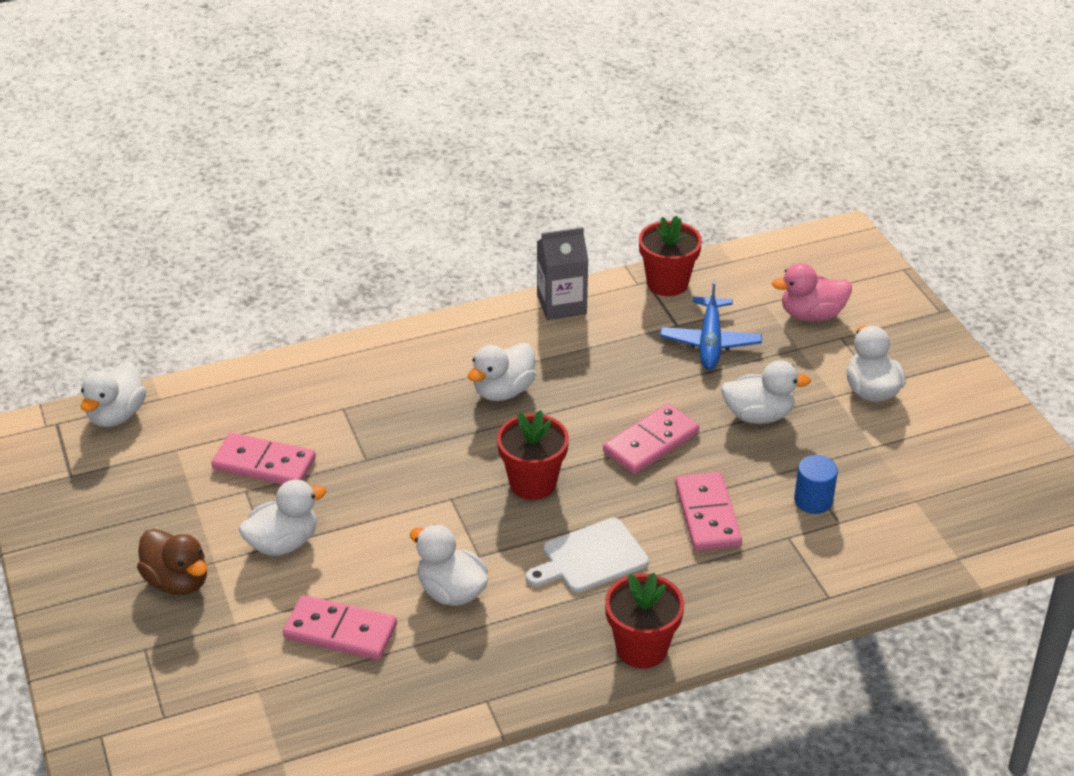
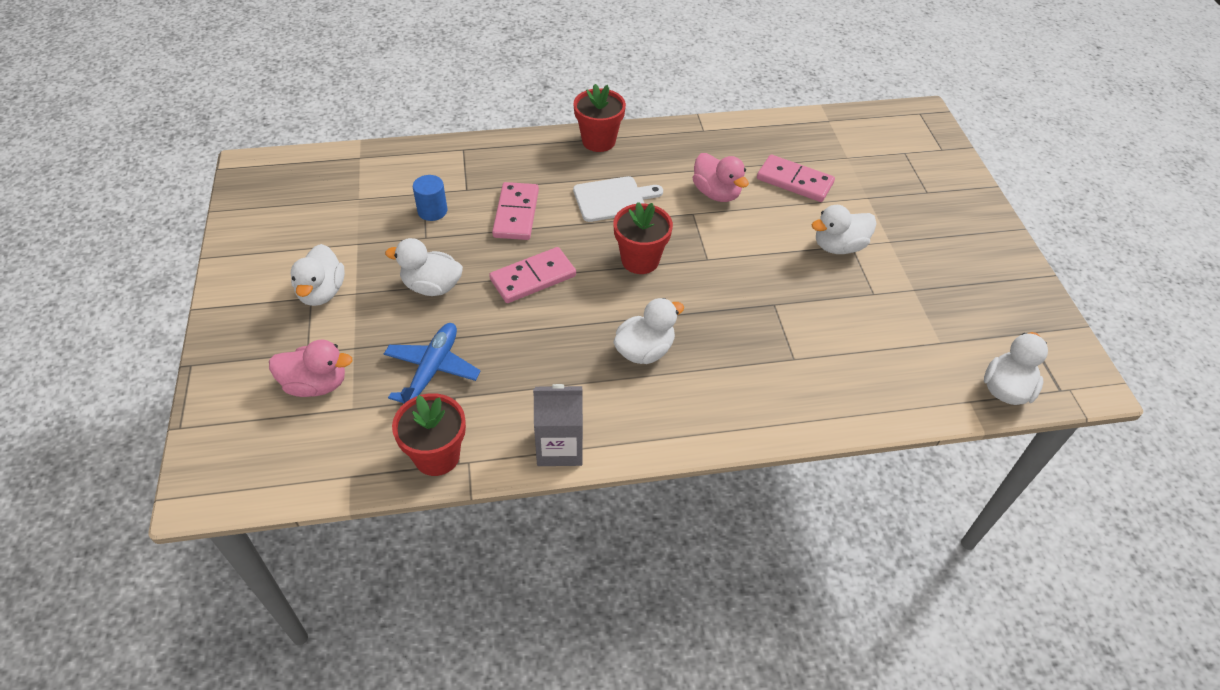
camera: 170 degrees left, 10 degrees up
brown duck [137,529,207,595] -> none
pink domino [211,433,316,484] -> none
white duck [410,524,488,606] -> pink duck [693,153,749,202]

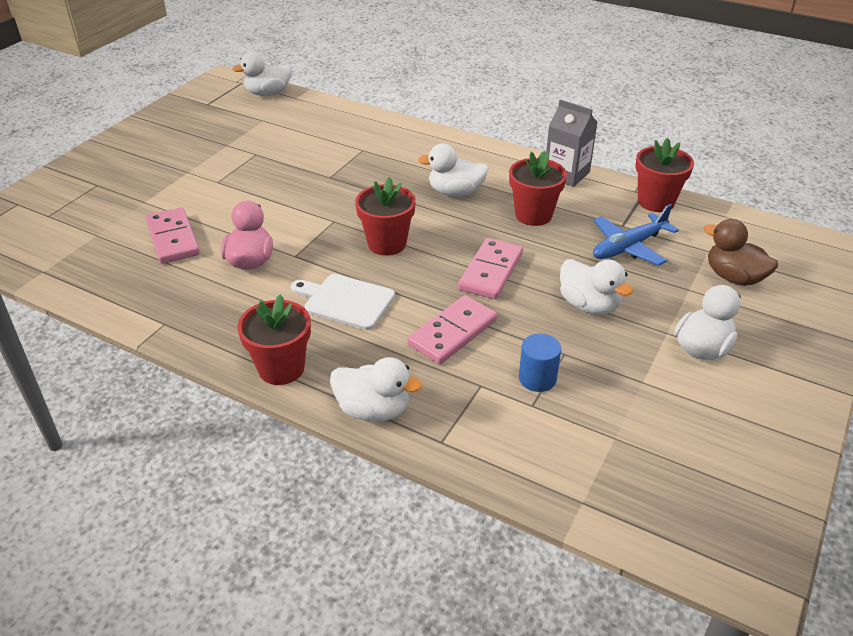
camera: 140 degrees left, 10 degrees down
pink duck [269,340,353,397] -> brown duck [703,219,778,286]
pink domino [489,247,576,303] -> pink domino turned 75 degrees counterclockwise [458,238,523,299]
white duck [811,205,877,254] -> white duck moved to [330,357,422,422]
none -> red flower pot [509,151,567,226]

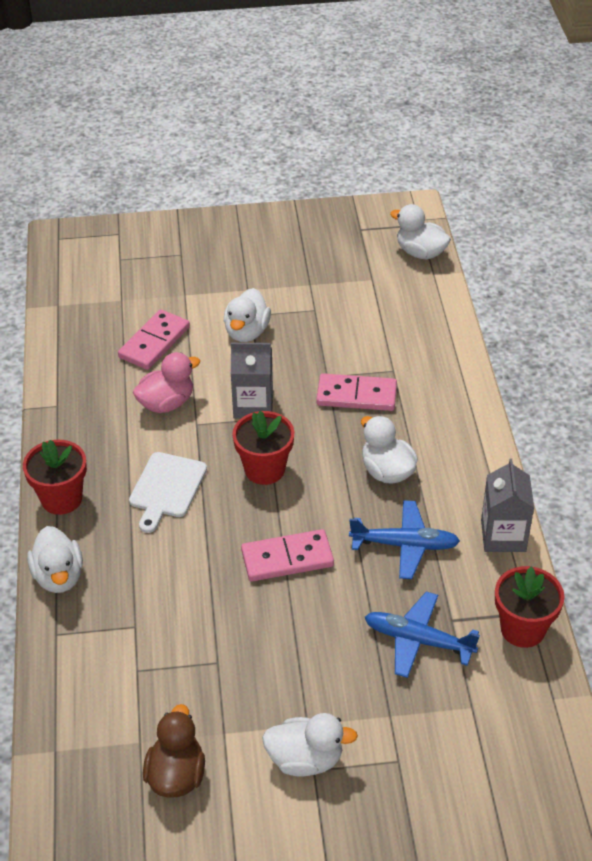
camera: 55 degrees right, 5 degrees up
white cutting board [291,274,395,330] -> white cutting board turned 150 degrees counterclockwise [129,452,207,533]
pink domino [407,295,497,364] -> pink domino moved to [316,373,397,411]
red flower pot [509,151,567,226] -> blue plane [349,500,460,579]
blue cylinder [519,333,561,392] -> none
white duck [560,259,633,315] -> white duck moved to [224,288,271,342]
brown duck [703,219,778,286] -> brown duck moved to [143,704,205,798]
none -> grey carton [231,343,273,419]

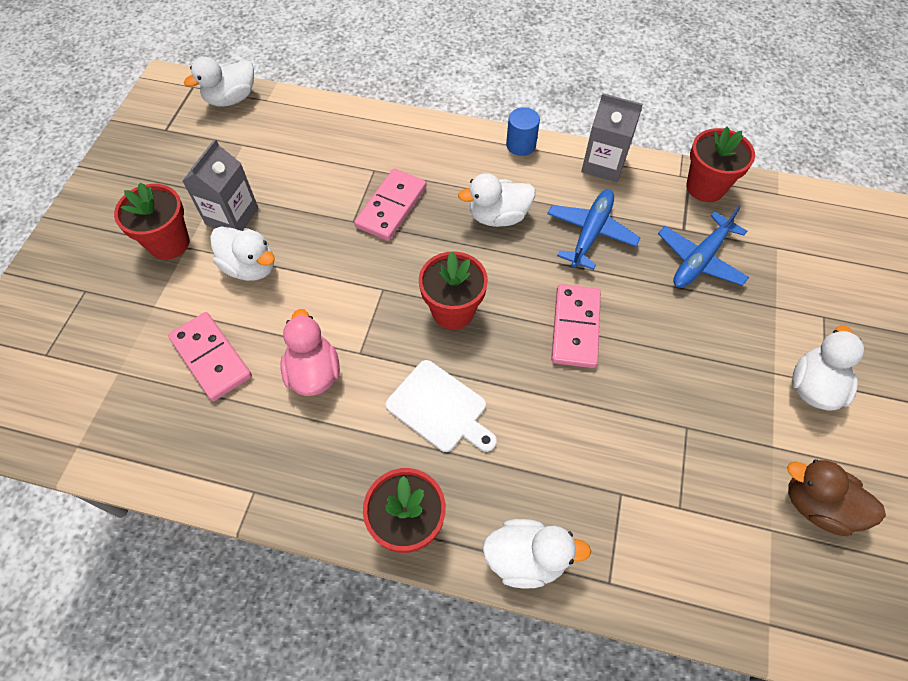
camera: 70 degrees left, 15 degrees up
grey carton [231,343,273,419] -> grey carton moved to [182,139,258,231]
none -> red flower pot [114,182,189,260]
none -> blue cylinder [506,107,540,156]

